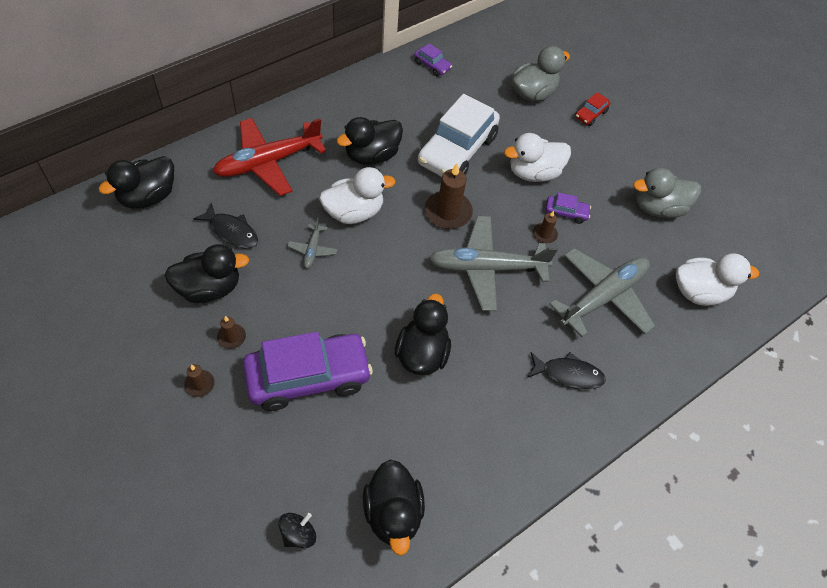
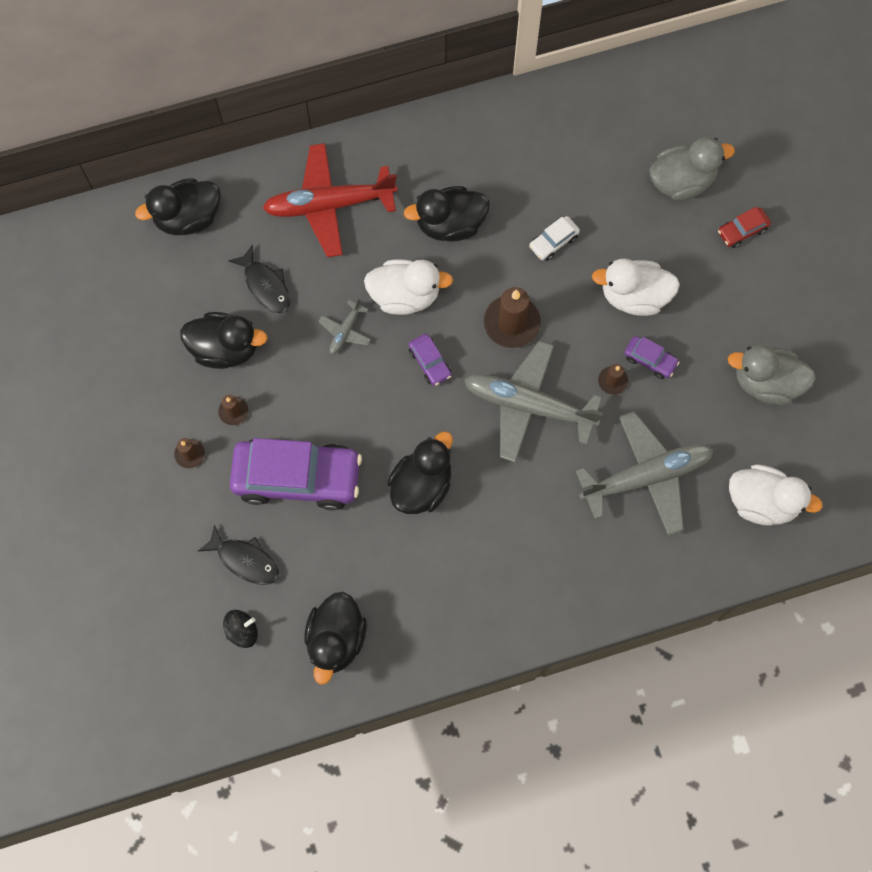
camera: 25 degrees right, 15 degrees up
purple car [414,43,452,76] -> purple car moved to [409,334,451,386]
white car [418,94,500,177] -> white car [529,216,580,261], size x0.43
black fish [528,352,606,389] -> black fish moved to [198,525,280,585]

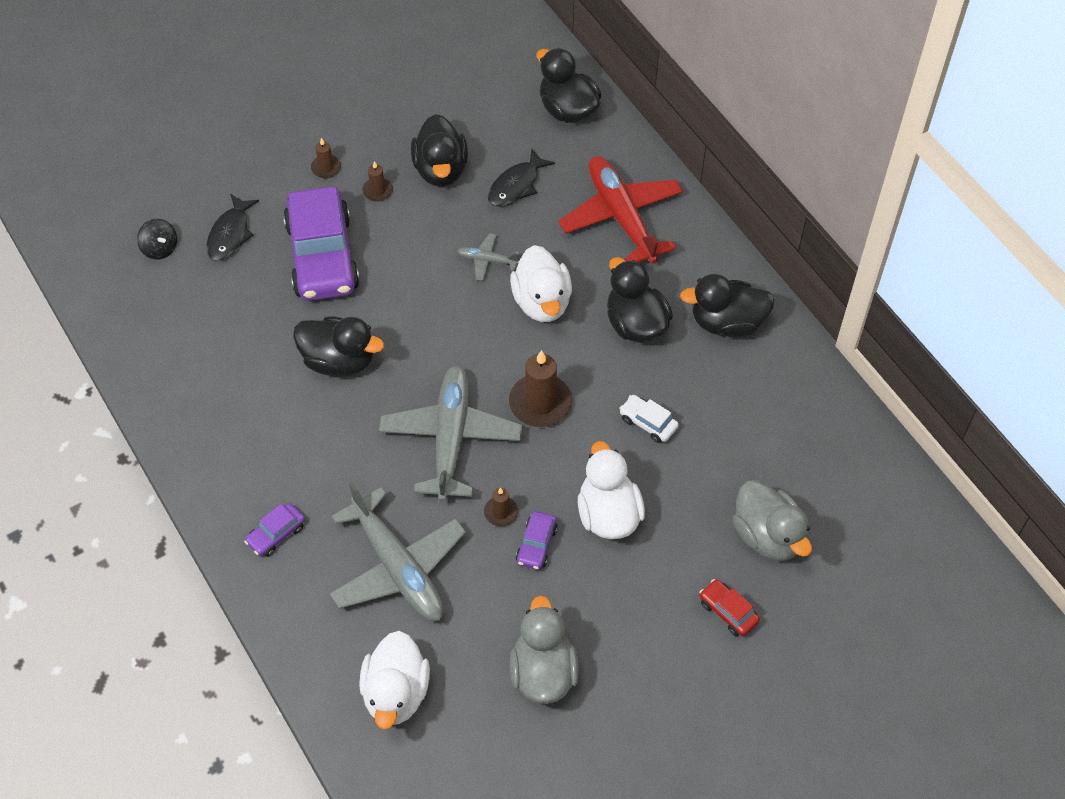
camera: 75 degrees right, 15 degrees down
black duck [304,592,367,685] -> black duck moved to [680,274,775,338]
purple car [409,334,451,386] -> purple car moved to [244,503,305,557]

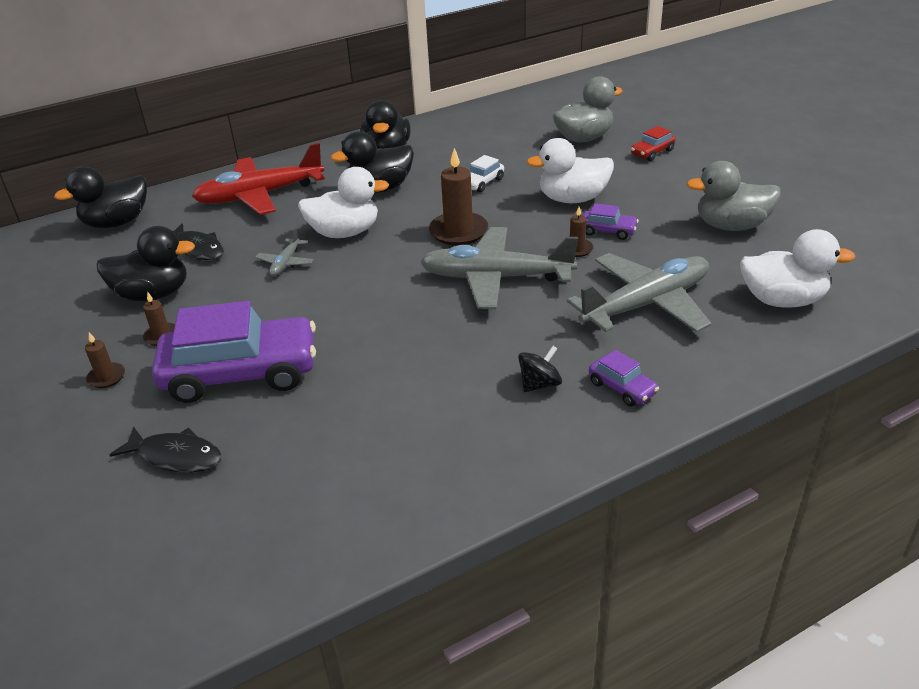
camera: 85 degrees left, 20 degrees down
black spinning top [137,219,177,260] -> black spinning top moved to [518,346,562,392]
black duck [293,316,384,376] -> none

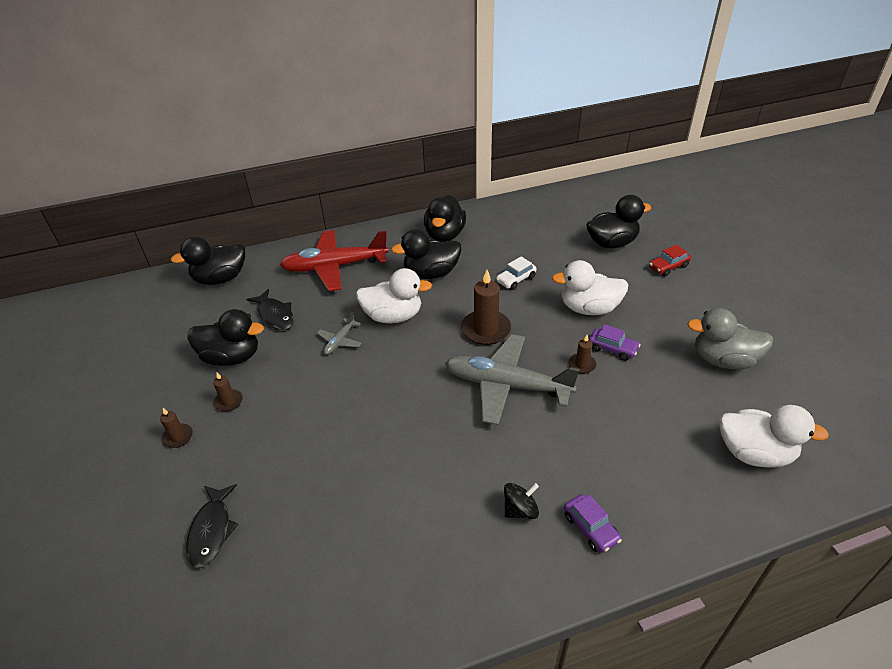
camera: 10 degrees right, 5 degrees up
black fish [110,426,222,472] -> black fish turned 60 degrees clockwise [186,484,238,569]
purple car [152,301,316,403] -> none
grey duck [553,76,623,142] -> black duck [586,195,651,248]
grey plane [567,253,712,332] -> none

